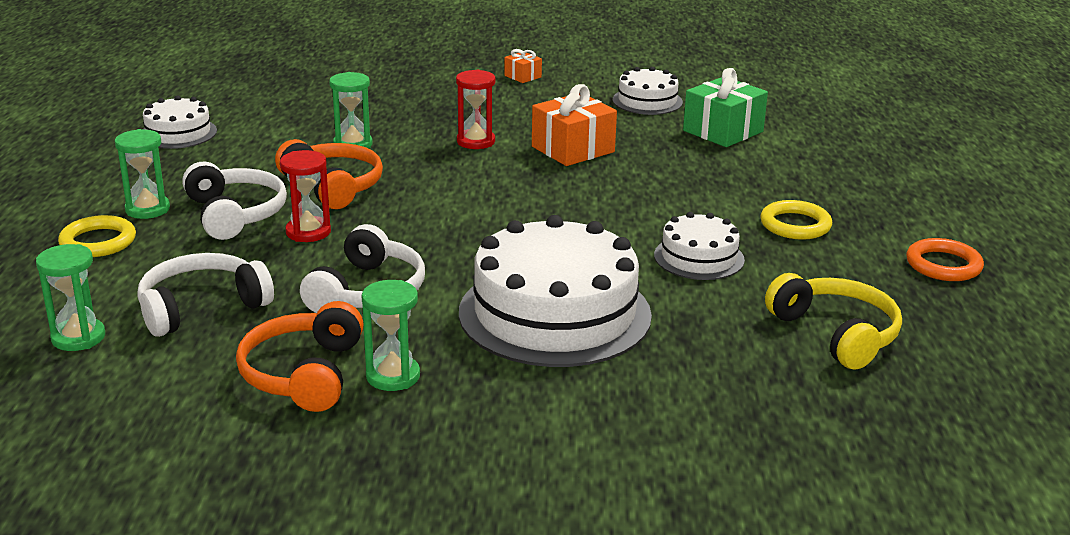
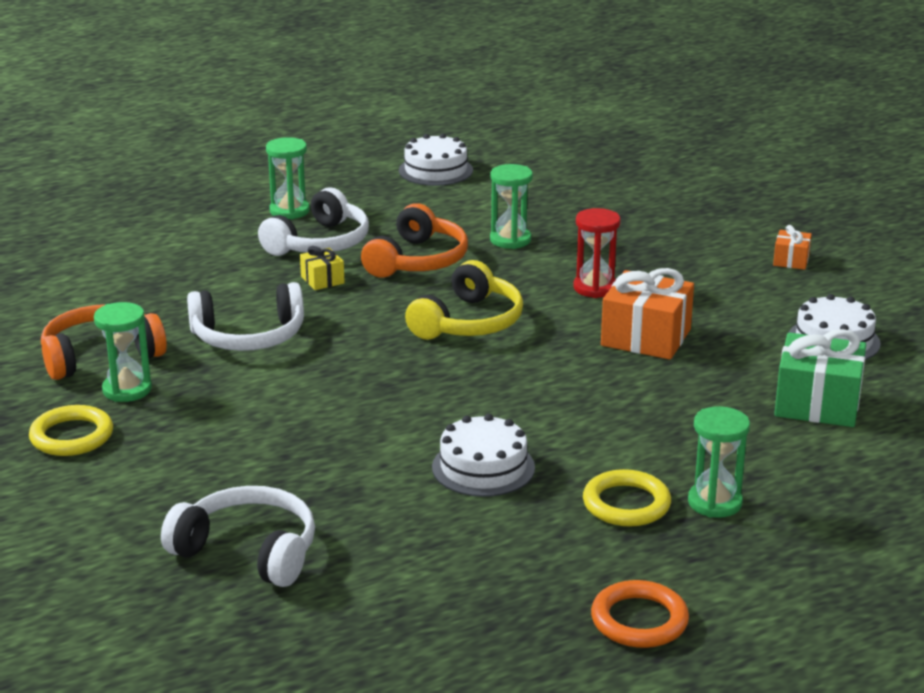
camera: 60 degrees right, 0 degrees up
green hourglass [36,244,105,351] -> green hourglass moved to [688,406,750,518]
yellow ring [58,215,136,257] -> yellow ring moved to [29,405,113,456]
white headphones [137,253,274,337] -> white headphones moved to [161,486,315,587]
red hourglass [280,150,331,242] -> yellow gift [300,246,345,290]
white cake [459,215,652,367] -> none
yellow headphones [765,273,902,370] -> yellow headphones moved to [405,260,523,340]

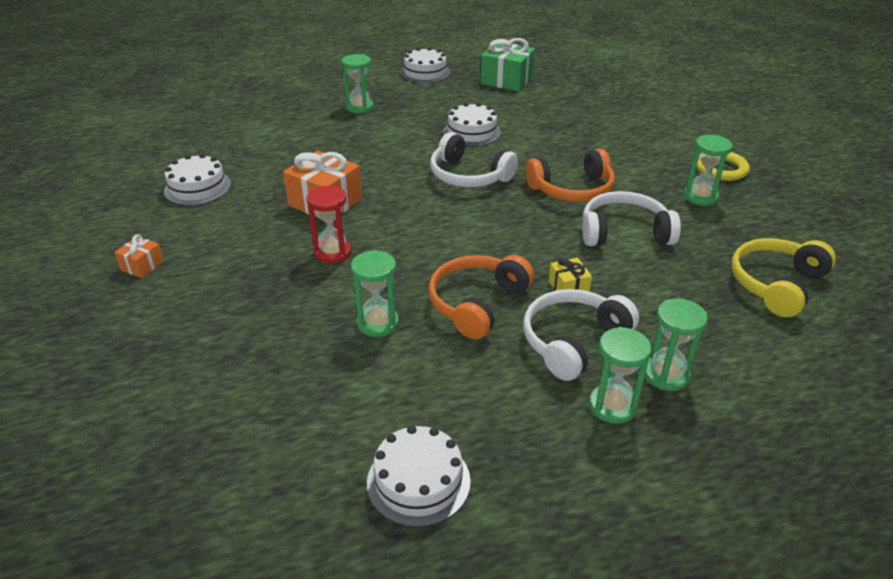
camera: 170 degrees left, 10 degrees up
orange headphones [41,304,167,380] -> orange headphones moved to [525,148,615,202]
white headphones [161,486,315,587] -> white headphones moved to [430,132,518,187]
yellow headphones [405,260,523,340] -> yellow headphones moved to [732,238,836,317]
yellow ring [583,469,671,527] -> none
orange ring [591,580,689,648] -> white cake [400,47,450,83]
green gift [774,329,866,427] -> green gift moved to [481,38,535,91]
none -> green hourglass [645,298,708,391]

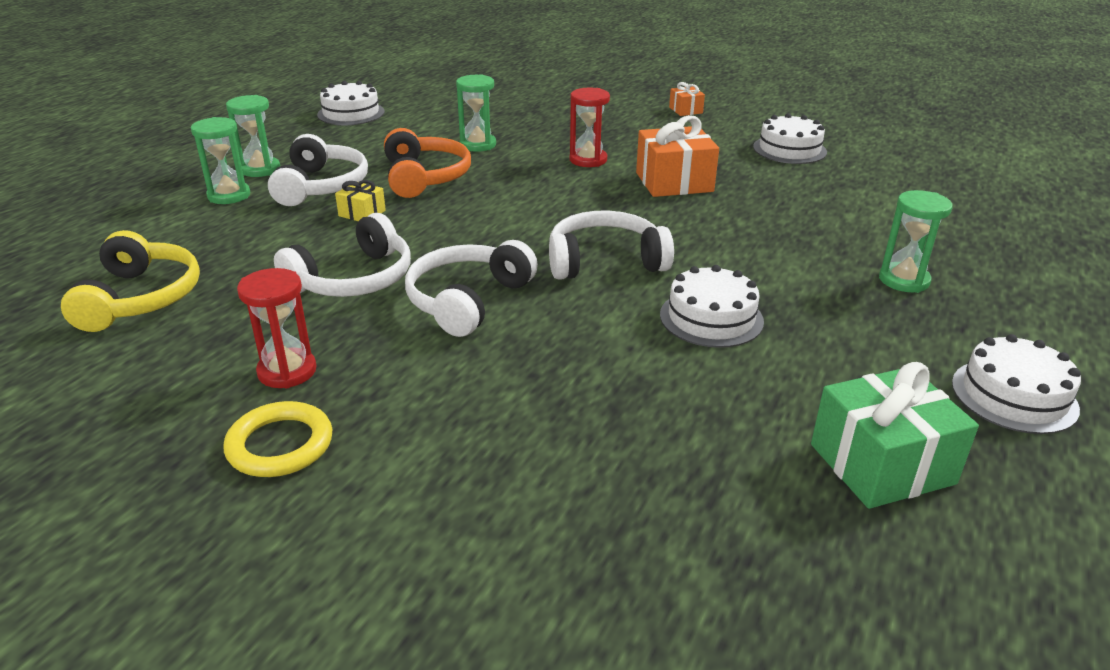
camera: 135 degrees right, 5 degrees down
orange headphones [525,148,615,202] -> white headphones [405,240,538,337]
green hourglass [684,135,733,206] -> red hourglass [237,268,317,388]

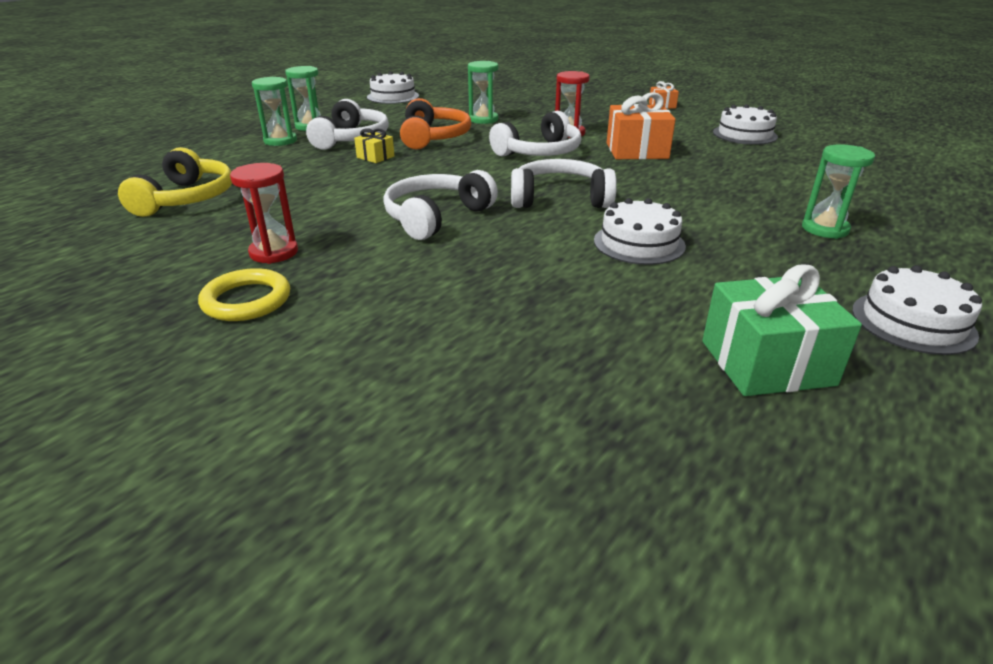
camera: 10 degrees right, 0 degrees up
white headphones [274,213,411,297] -> white headphones moved to [489,111,582,157]

